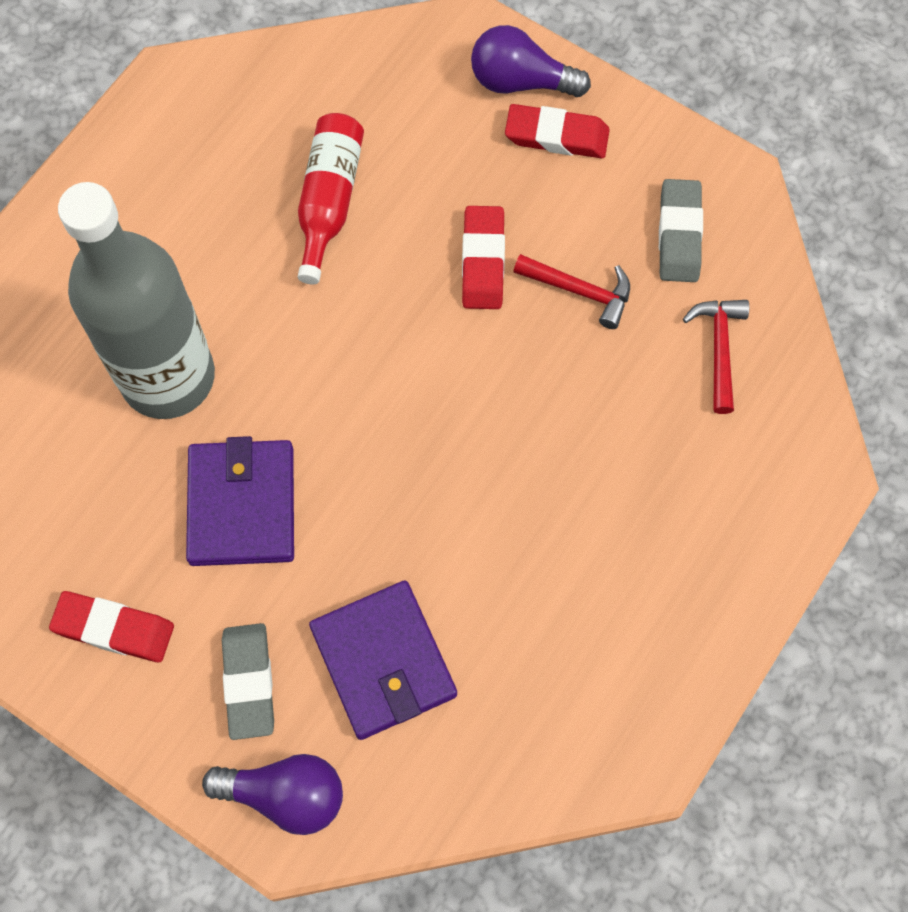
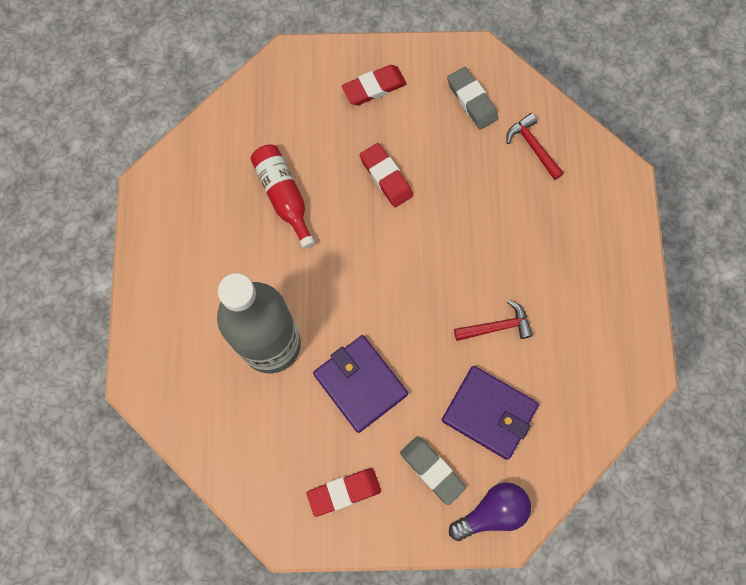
camera: 35 degrees left, 5 degrees up
purple light bulb [471,25,591,97] -> none
red hammer [513,254,630,329] -> red hammer moved to [454,300,533,341]

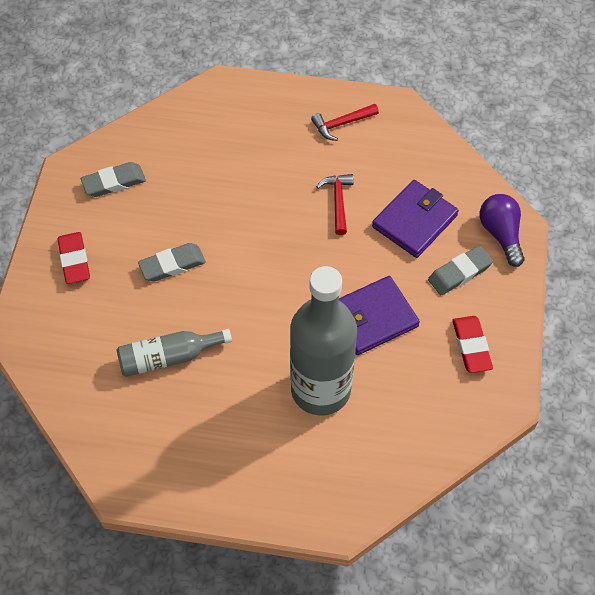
camera: 80 degrees left, 15 degrees down
red bottle [250,144,315,249] -> grey bottle [117,329,232,377]
red eraser [360,143,413,207] -> grey eraser [138,243,206,282]
red hammer [507,113,564,180] -> red hammer moved to [311,104,379,141]

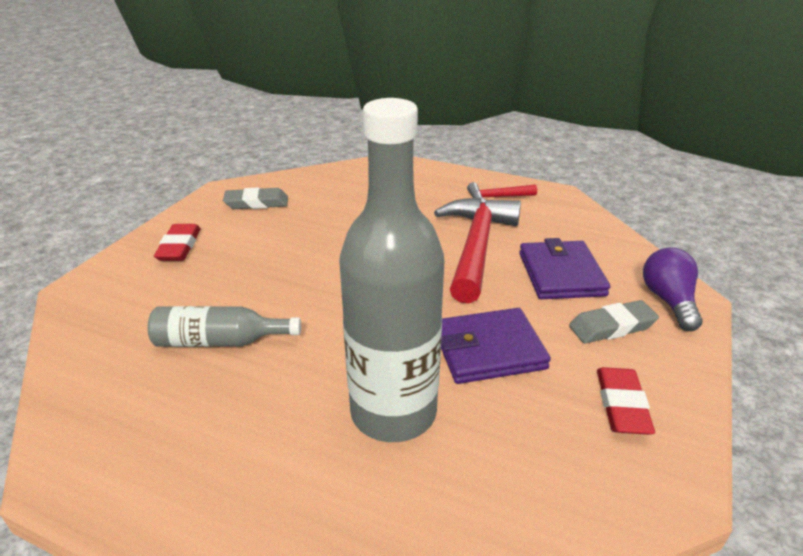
camera: 15 degrees right, 25 degrees down
grey eraser [138,243,206,282] -> none
red hammer [316,174,353,235] -> red hammer [434,198,521,304], size x2.10
purple wallet [372,180,459,258] -> purple wallet turned 60 degrees counterclockwise [519,238,610,299]

